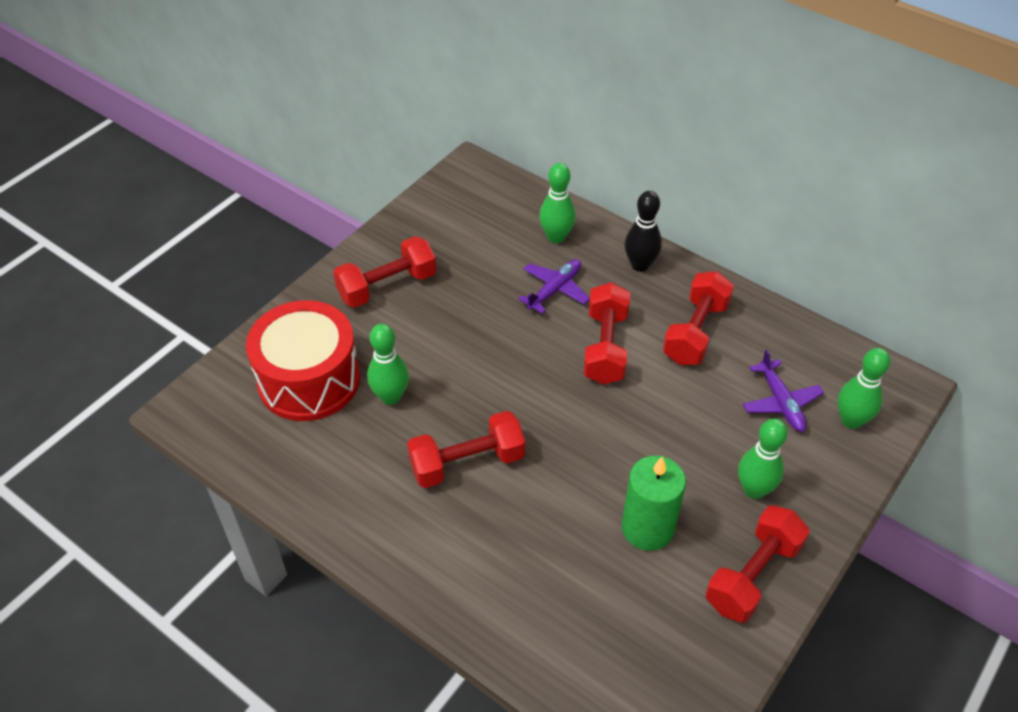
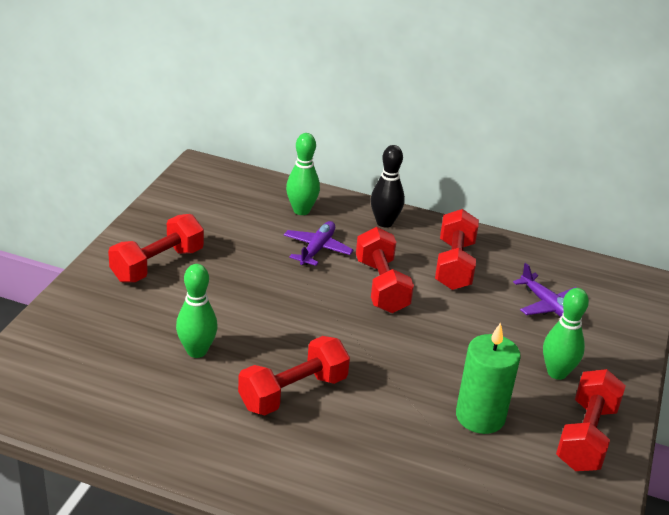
camera: 20 degrees left, 15 degrees down
red drum [246,300,360,421] -> none
green bowling pin [838,348,890,429] -> none

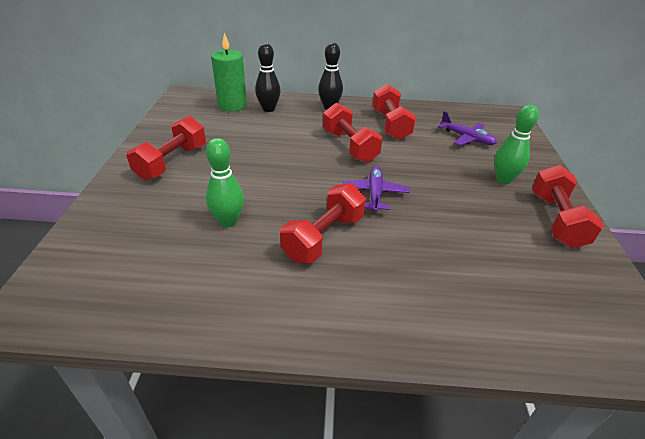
camera: 15 degrees left, 5 degrees up
purple plane [284,221,354,266] -> purple plane moved to [343,166,410,212]
green bowling pin [286,133,320,215] -> black bowling pin [255,43,281,112]
green candle [456,323,521,434] -> green candle moved to [211,33,247,111]

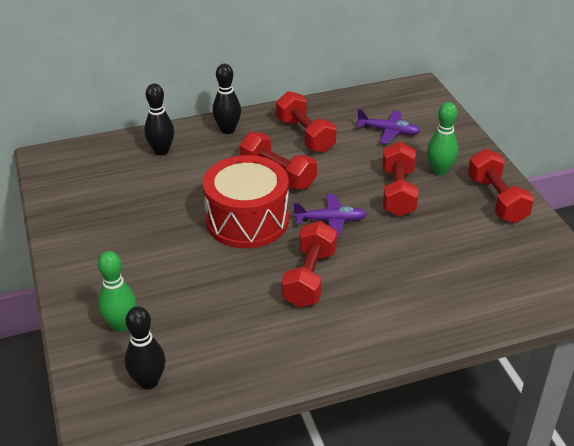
camera: 20 degrees left, 0 degrees up
red dumbbell [126,116,206,180] -> red dumbbell moved to [382,142,418,217]
green bowling pin [206,138,244,227] -> green bowling pin moved to [98,251,137,332]
green candle [211,33,247,111] -> none
purple plane [343,166,410,212] -> purple plane turned 105 degrees clockwise [293,194,367,238]
none -> black bowling pin [124,307,166,390]
none -> red drum [203,155,289,248]

